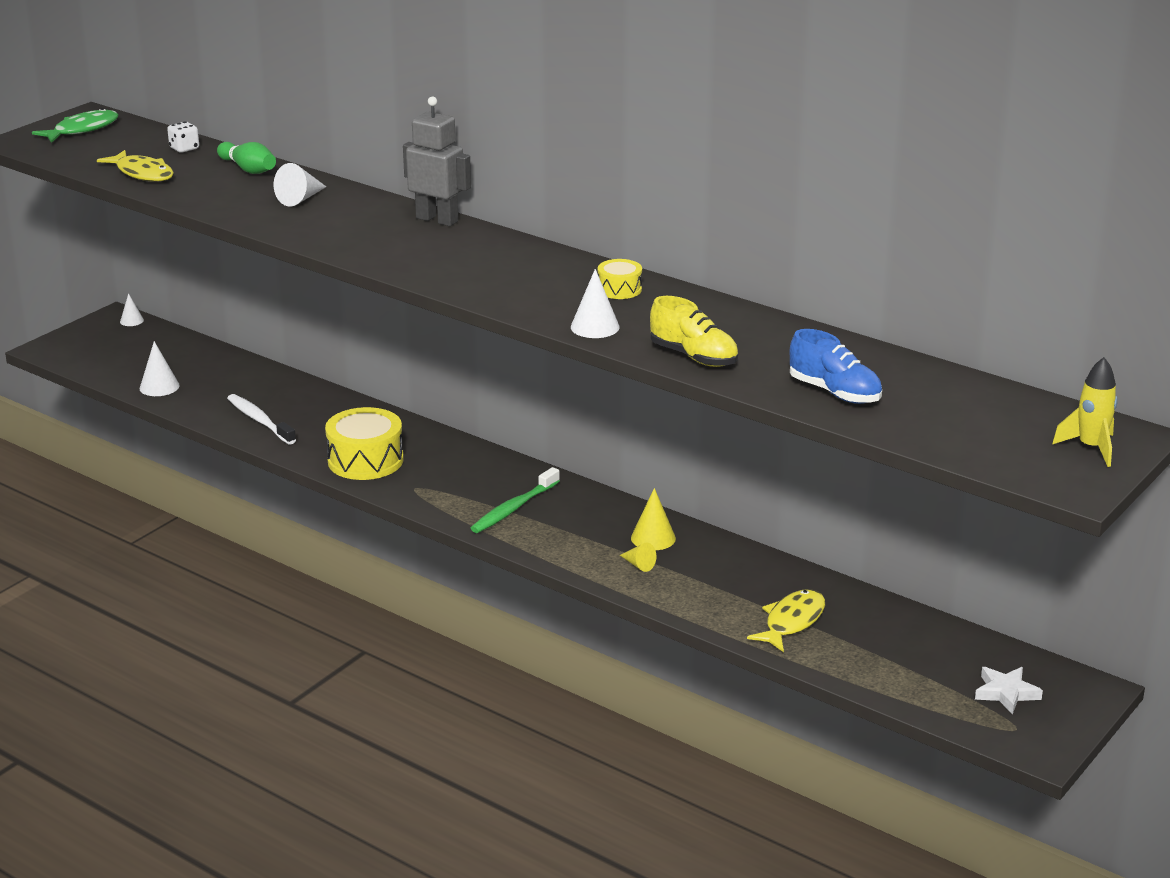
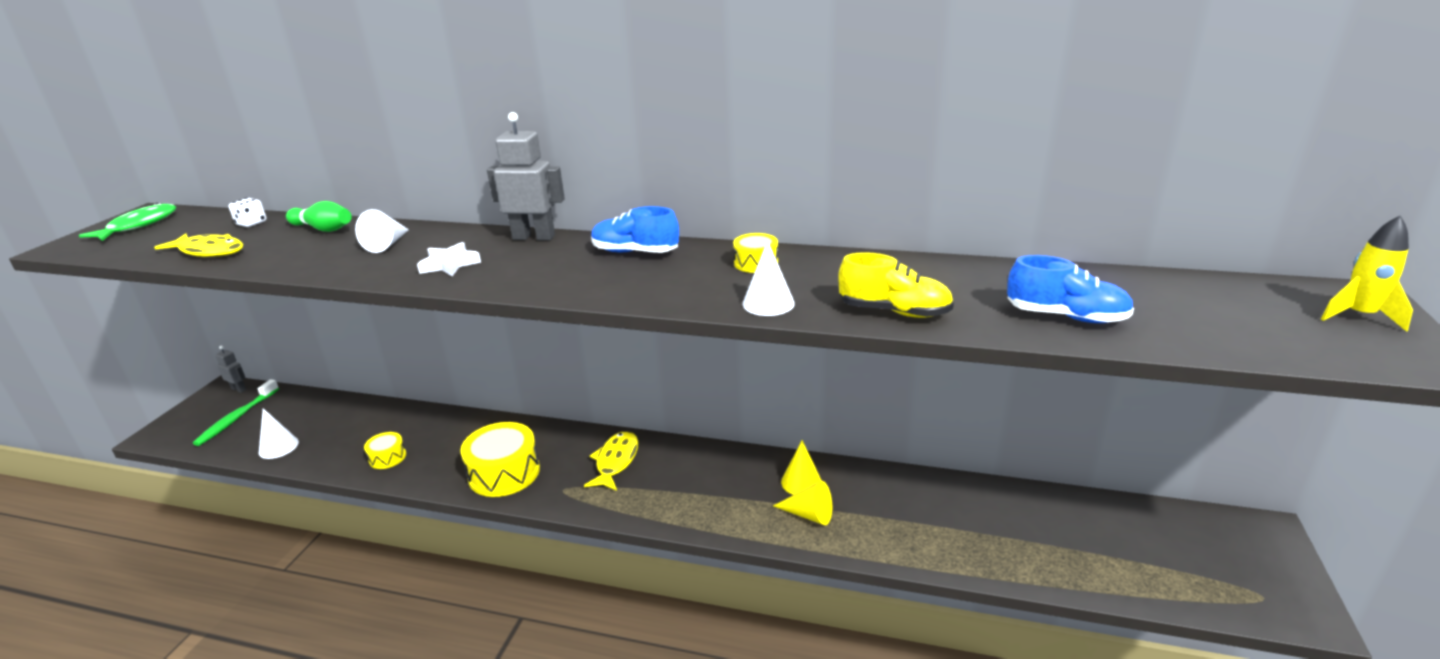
camera: 20 degrees left, 0 degrees up
white cone [120,293,144,326] -> grey robot [215,346,247,393]
white toothbrush [227,394,296,445] -> yellow drum [364,432,406,469]
green toothbrush [471,467,560,533] -> green toothbrush moved to [193,379,279,446]
yellow cone [620,543,656,572] -> yellow cone [773,481,832,525], size x1.57
yellow fish [747,589,825,652] -> yellow fish moved to [584,431,638,491]
white star [975,667,1043,714] -> white star moved to [417,242,481,276]
none -> blue shoe [591,206,679,253]

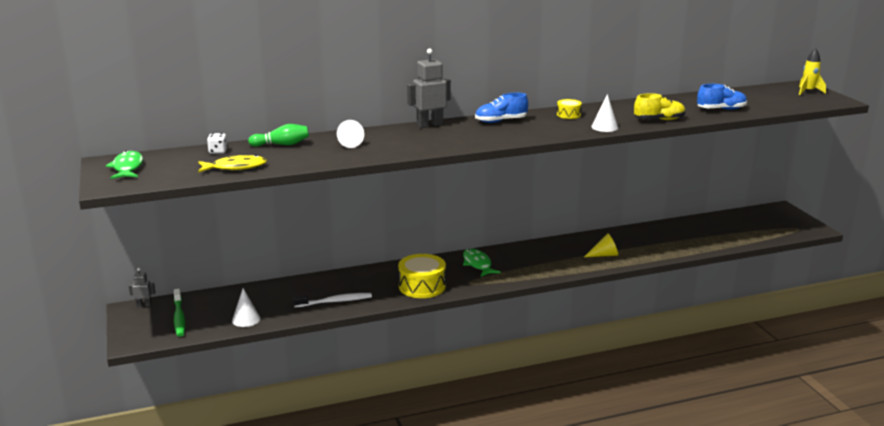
camera: 35 degrees left, 5 degrees down
yellow drum [364,432,406,469] -> white toothbrush [293,293,372,307]
white star [417,242,481,276] -> none
yellow fish [584,431,638,491] -> green fish [463,248,501,277]
yellow cone [781,440,822,495] -> none

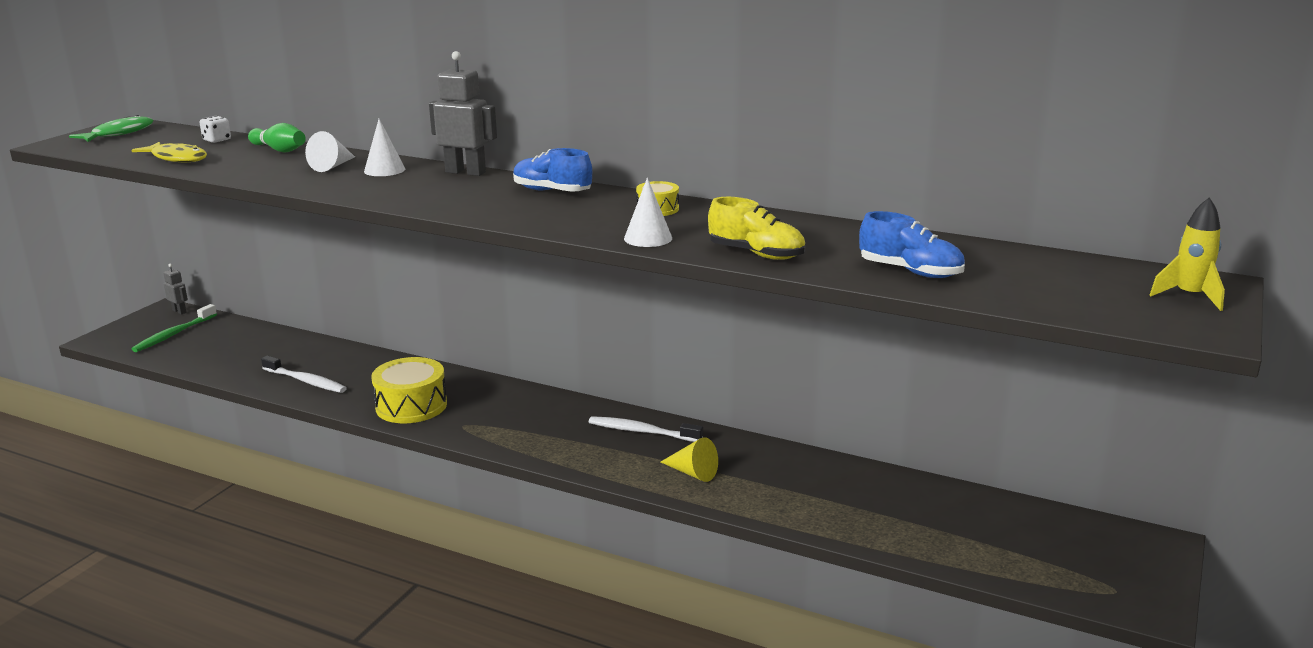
camera: 45 degrees right, 0 degrees up
white cone [232,288,260,327] -> white cone moved to [364,119,405,176]
green fish [463,248,501,277] -> none
none -> white toothbrush [589,416,703,442]

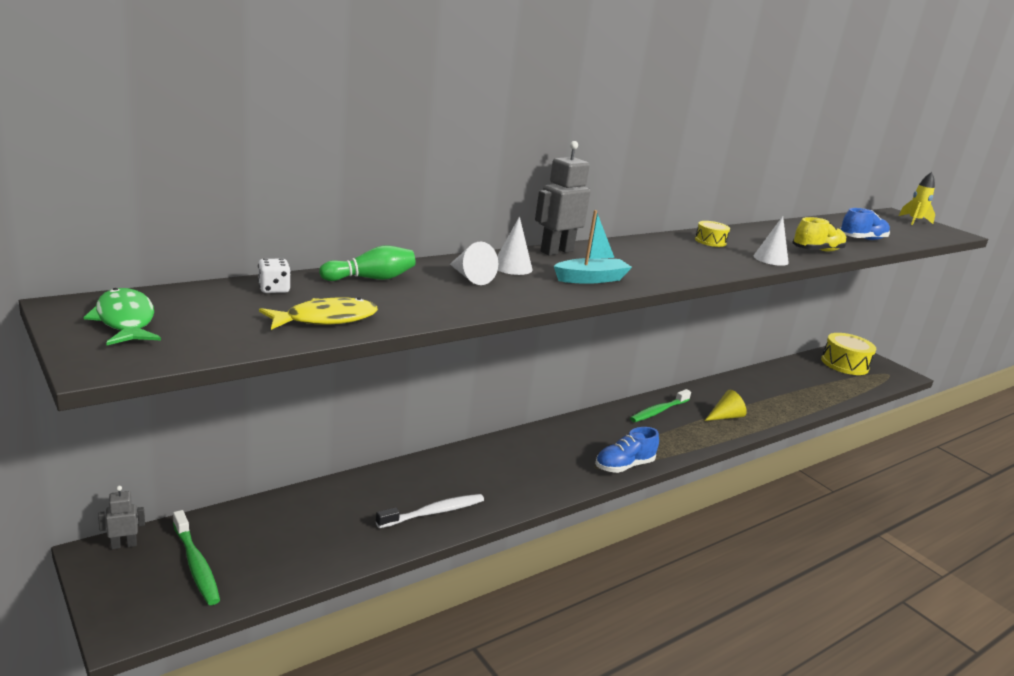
camera: 65 degrees left, 0 degrees up
yellow drum [371,357,447,423] -> yellow drum moved to [821,333,876,375]
blue shoe [513,148,592,192] -> blue shoe moved to [595,427,659,473]
white toothbrush [589,416,703,442] -> green toothbrush [630,389,691,422]
none -> turquoise boat [554,210,632,284]

